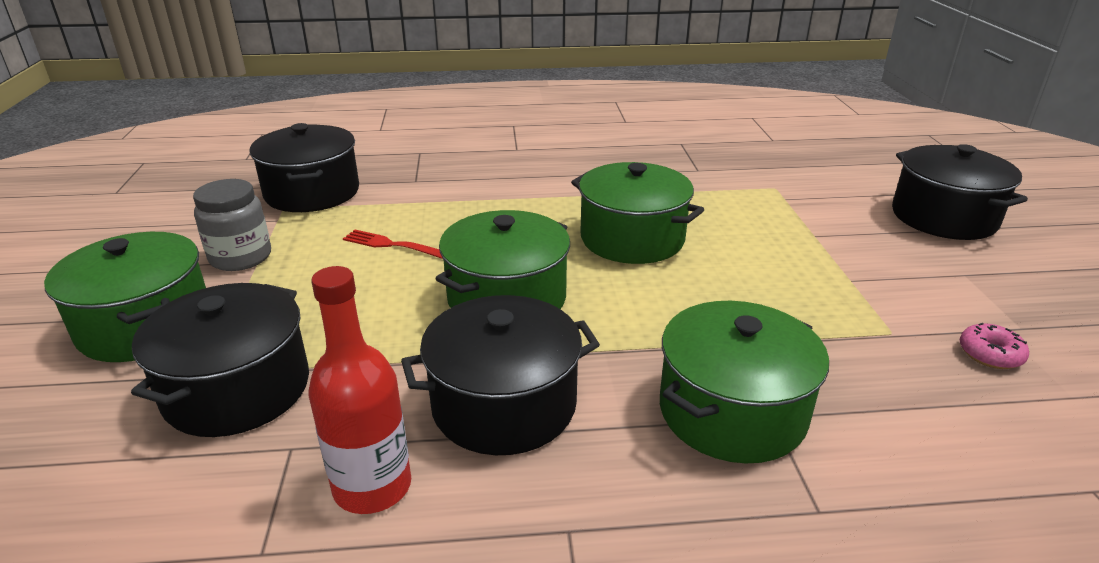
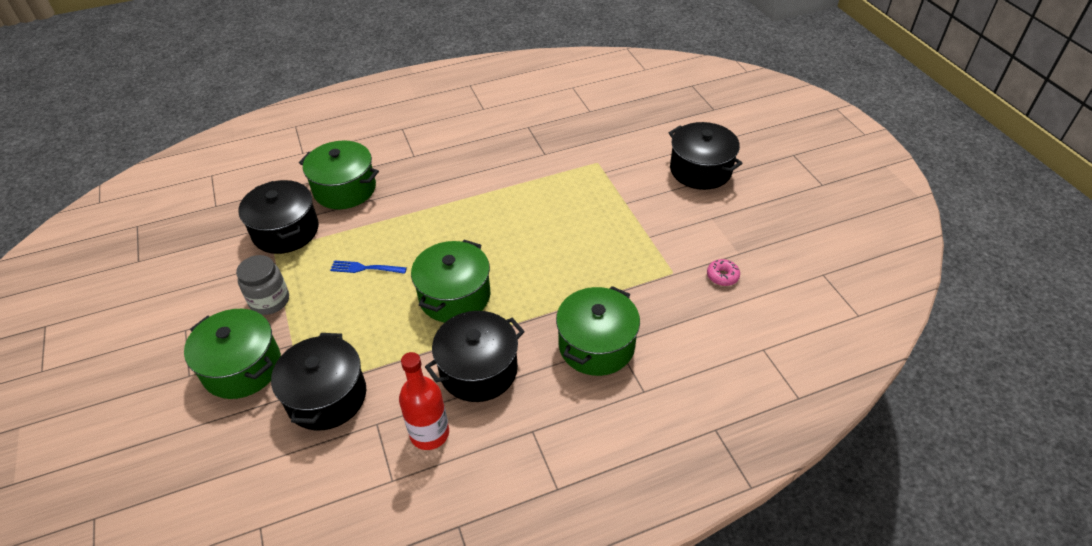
camera: 15 degrees left, 15 degrees up
red fork [343,230,443,259] -> blue fork [330,260,407,274]
green pot [571,162,704,264] -> green pot moved to [299,141,379,209]

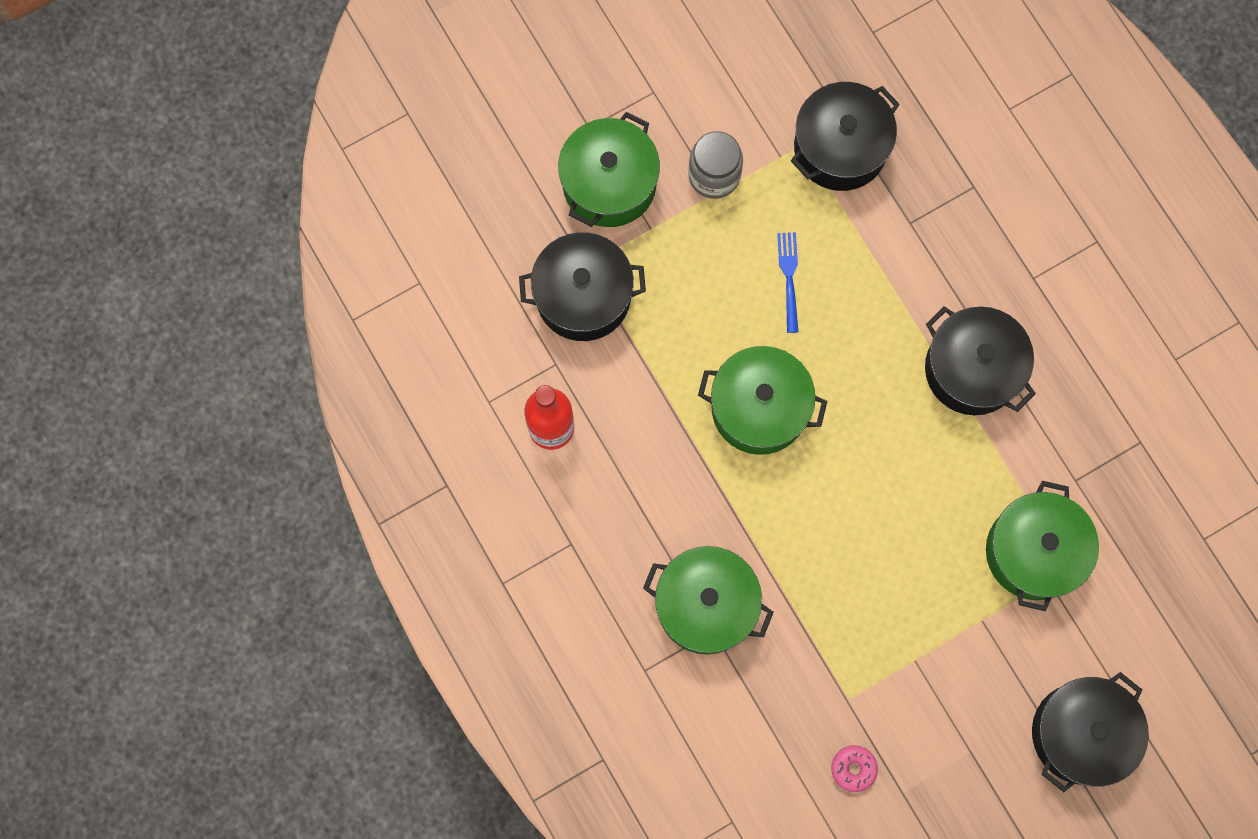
camera: 80 degrees right, 30 degrees up
green pot [299,141,379,209] -> green pot moved to [986,481,1099,611]
black pot [425,311,525,402] -> black pot moved to [925,306,1036,415]

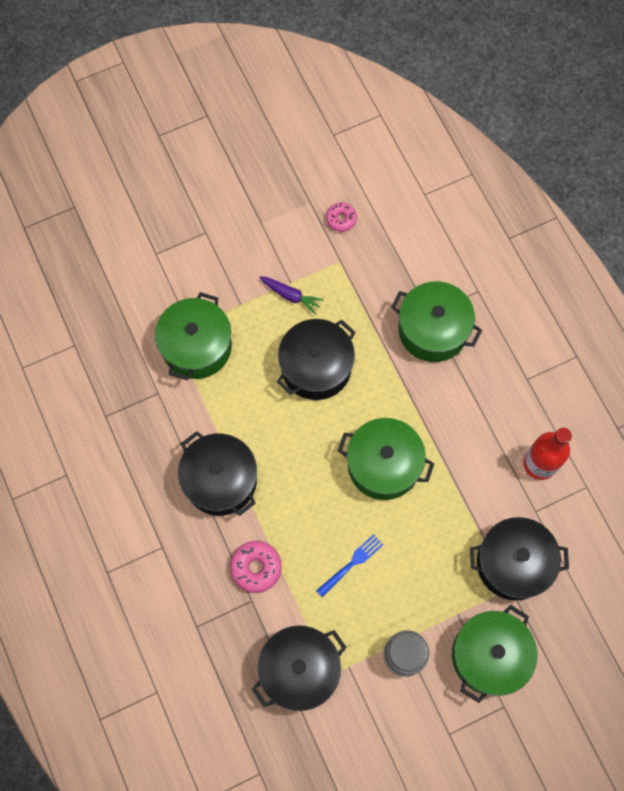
camera: 175 degrees left, 5 degrees down
blue fork [777,232,798,333] -> blue fork turned 135 degrees counterclockwise [316,534,383,597]
black pot [1032,672,1149,792] -> black pot moved to [277,319,356,400]
none -> pink donut [230,541,282,593]
none -> purple carrot [259,276,324,315]

